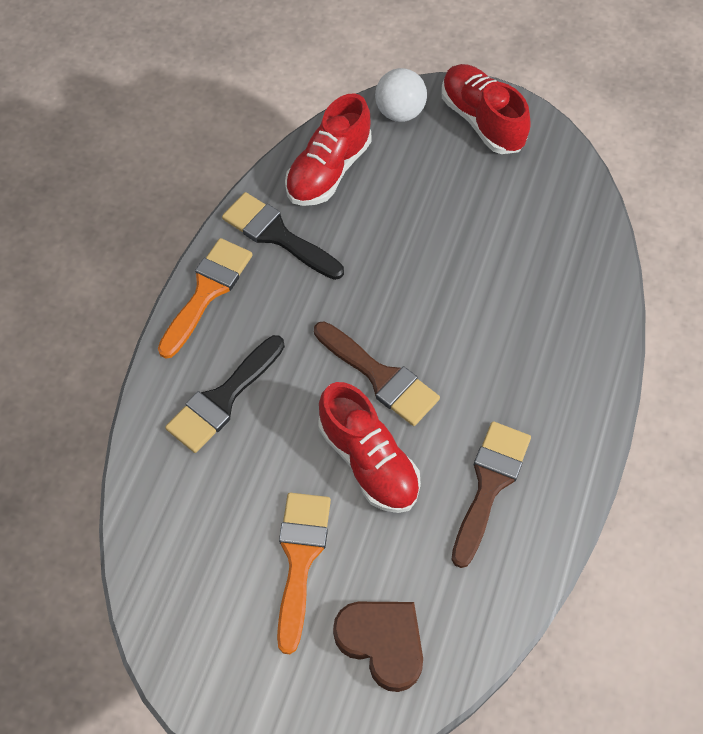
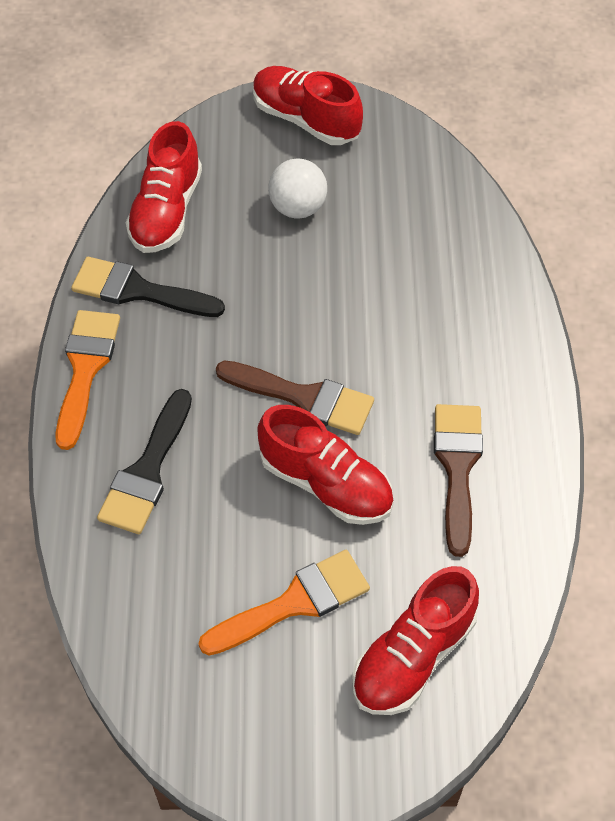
camera: 20 degrees left, 5 degrees down
orange brush [277,493,331,654] -> orange brush turned 75 degrees clockwise [199,550,370,655]
brown heart [333,602,423,692] -> red shoe [352,566,479,715]
white ball [375,68,427,122] -> white ball moved to [268,159,327,218]

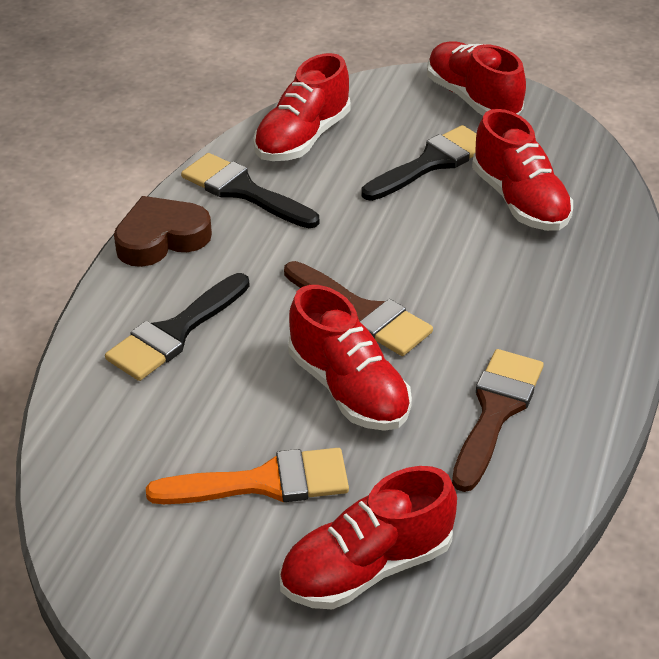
camera: 20 degrees right, 15 degrees down
orange brush [56,310,120,450] -> brown heart [114,196,212,267]
white ball [268,159,327,218] -> black brush [361,125,477,201]
none -> red shoe [472,109,573,231]

